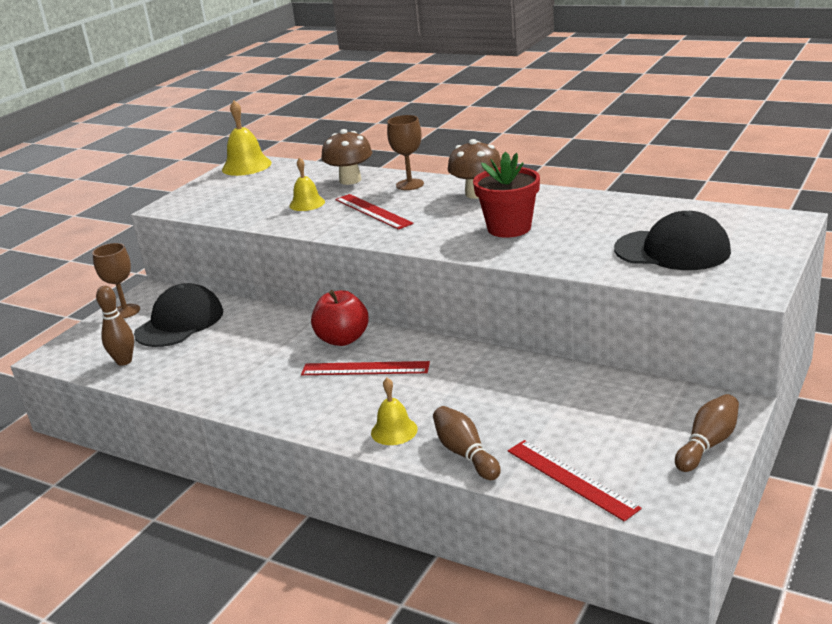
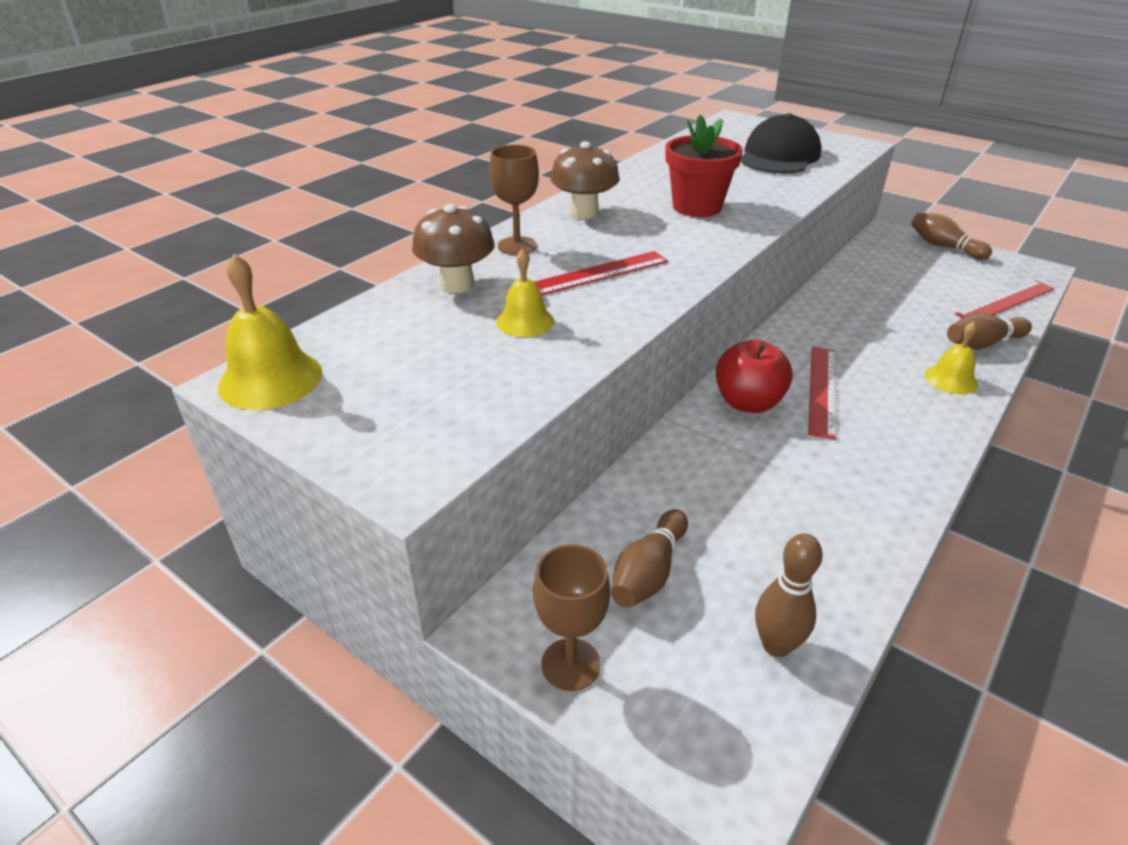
camera: 85 degrees left, 10 degrees up
black cap [134,283,223,347] -> brown bowling pin [611,509,688,608]

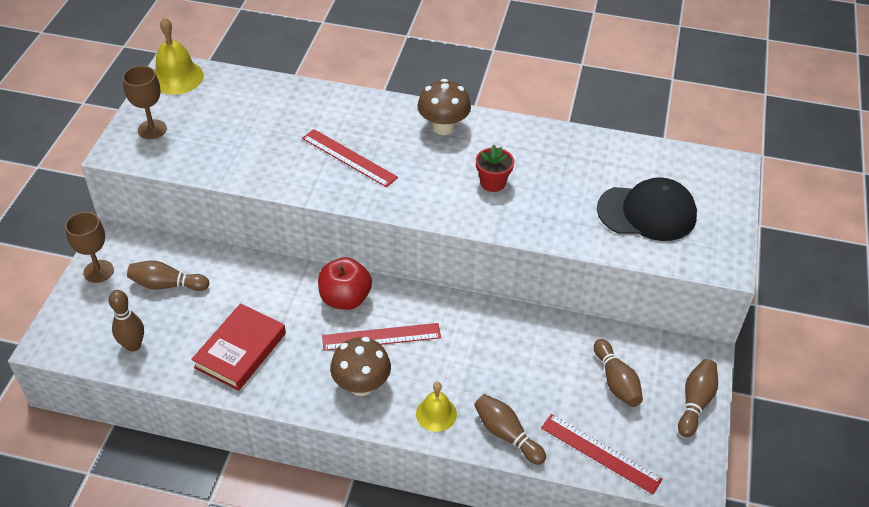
camera: 65 degrees right, 10 degrees up
brown mushroom [412,204,494,293] -> brown mushroom moved to [330,337,391,396]
brown goblet [489,145,539,255] -> brown goblet moved to [123,66,167,139]
yellow bell [496,248,554,337] -> none
red flower pot [665,115,743,217] -> red flower pot [476,145,514,192], size x0.62
none -> red book [191,303,286,391]
none -> brown bowling pin [594,339,643,407]

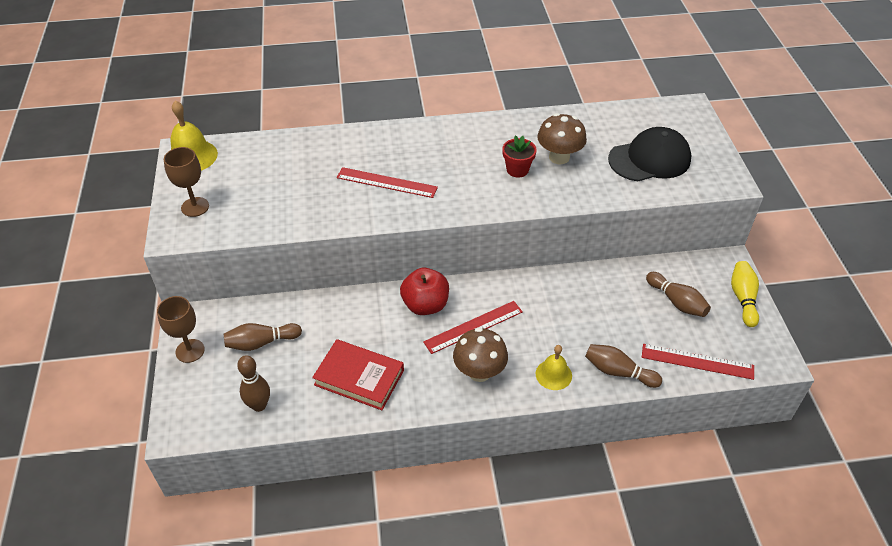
camera: 20 degrees left, 0 degrees up
red book [191,303,286,391] -> red book turned 75 degrees counterclockwise [312,339,404,410]
brown mushroom [417,79,471,135] -> brown mushroom moved to [537,113,587,164]
brown bowling pin [678,359,718,437] -> yellow bowling pin [731,261,759,327]

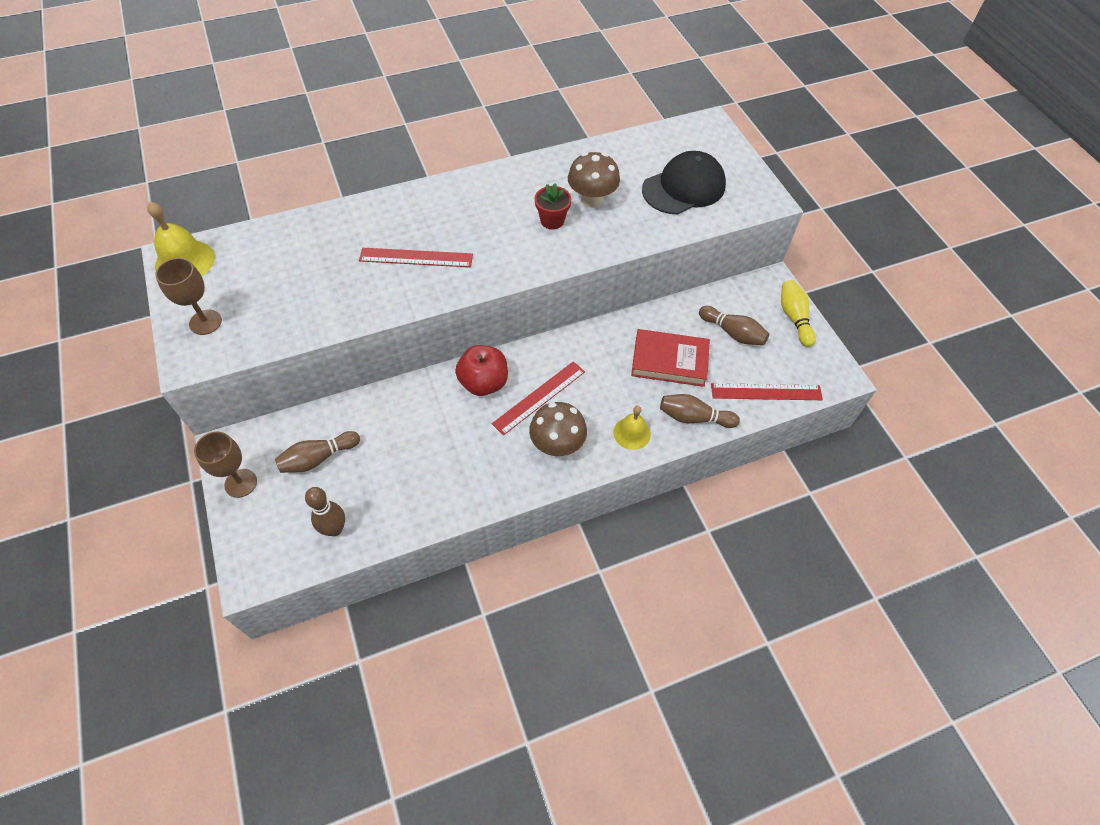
camera: 15 degrees left, 10 degrees up
red book [312,339,404,410] -> red book moved to [631,329,710,387]

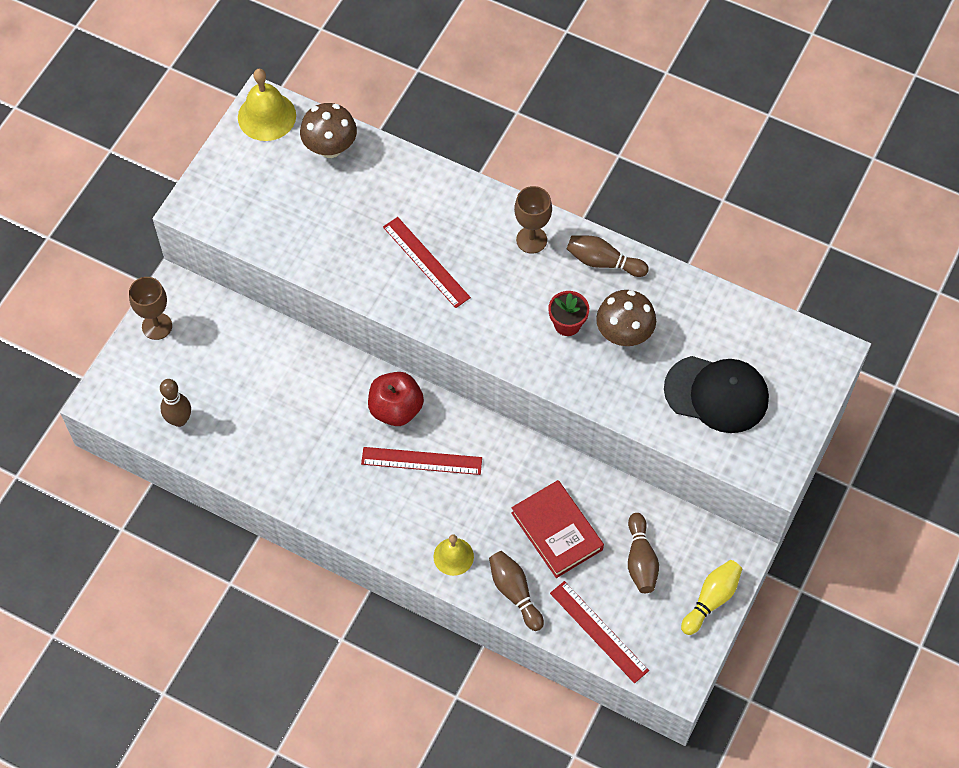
camera: 50 degrees right, 5 degrees up
brown goblet [155,258,222,335] -> brown goblet moved to [514,186,552,254]
brown bowling pin [275,431,360,473] -> brown bowling pin moved to [567,236,649,277]
brown mushroom [529,402,587,456] -> brown mushroom moved to [300,103,357,158]

